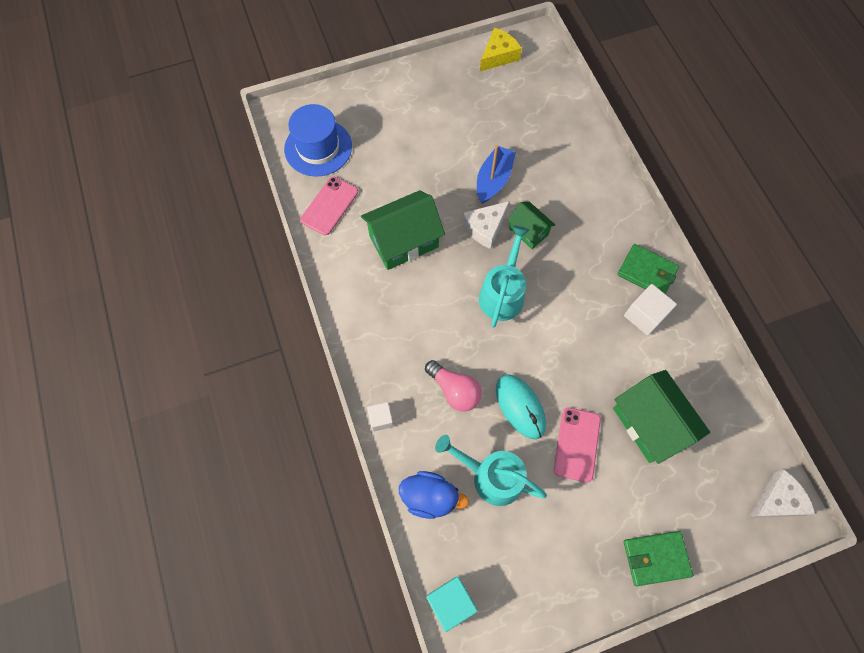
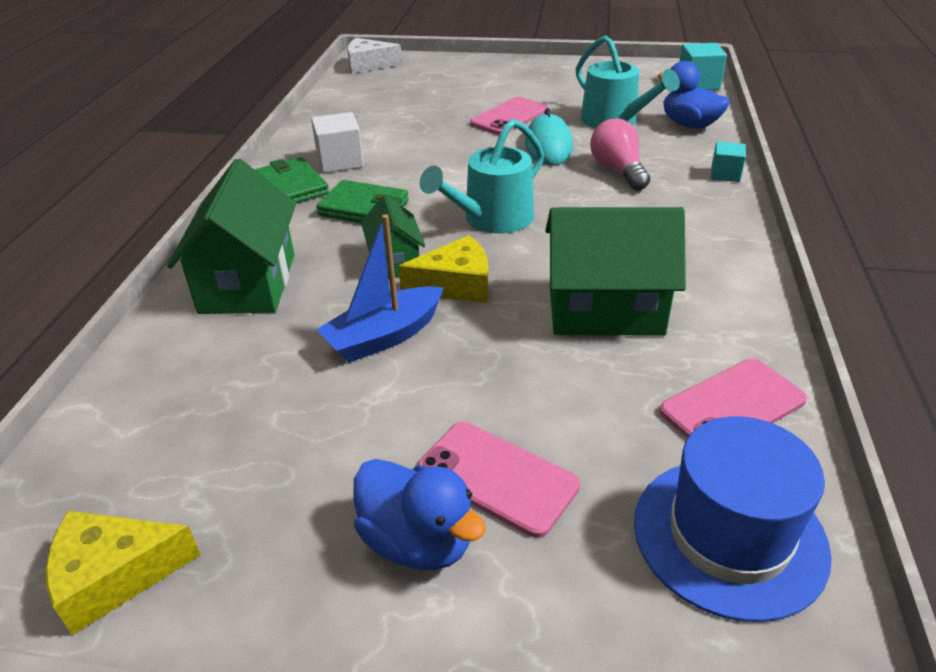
camera: 150 degrees left, 30 degrees down
white cube [367,402,394,432] -> turquoise cube [711,142,746,182]
white cheese [463,201,510,249] -> yellow cheese [398,235,489,303]
green house [613,370,710,464] -> green house moved to [167,159,296,314]
green wallet [624,531,693,586] -> green wallet moved to [316,180,409,223]
none -> blue duck [353,459,486,570]
none -> pink phone [417,422,580,538]

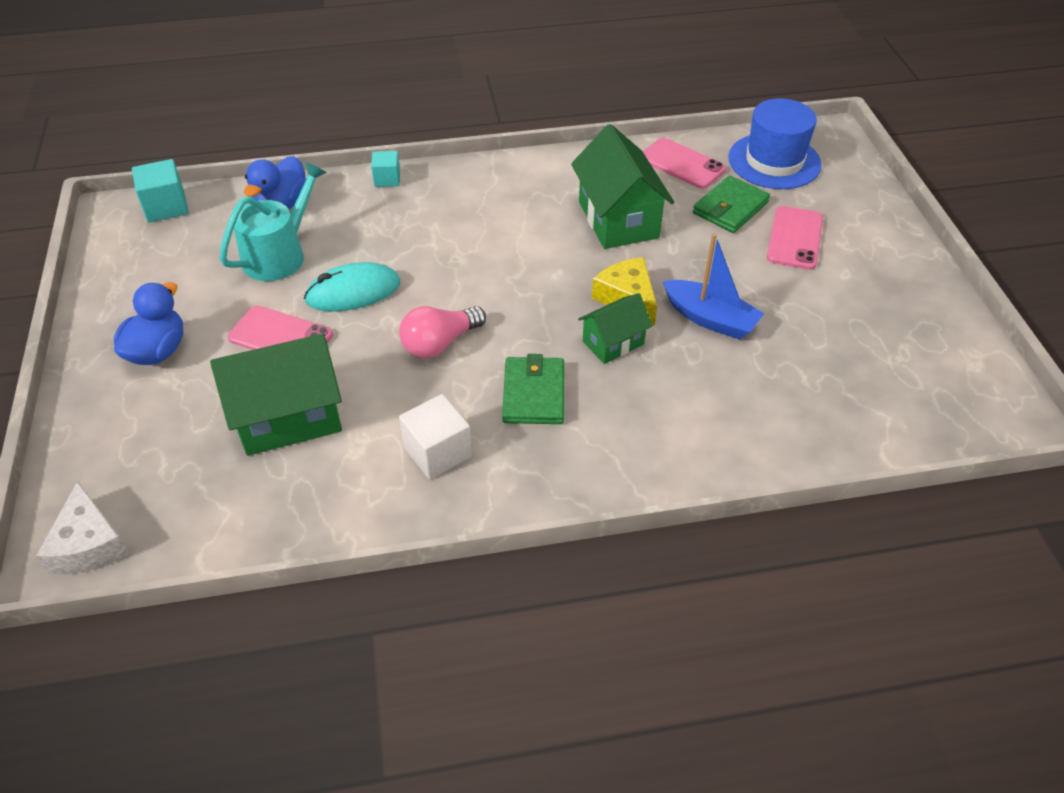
camera: 110 degrees left, 10 degrees up
yellow cheese [46,511,201,635] -> none
green house [167,159,296,314] -> green house moved to [210,334,342,456]
green wallet [254,157,329,203] -> green wallet moved to [693,175,770,233]
blue duck [353,459,486,570] -> blue duck moved to [114,282,183,365]
turquoise watering can [420,119,544,234] -> none
pink light bulb [590,119,650,190] -> pink light bulb moved to [399,306,486,358]

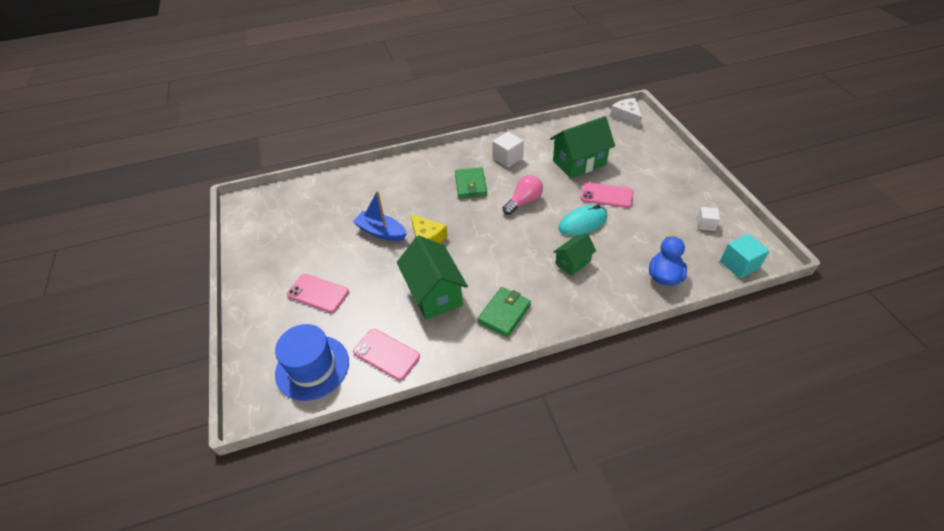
camera: 175 degrees right, 0 degrees up
blue duck [114,282,183,365] -> none
turquoise watering can [220,161,327,281] -> none
turquoise cube [371,151,400,187] -> none
green house [578,293,652,364] -> green house moved to [553,233,596,276]
green wallet [693,175,770,233] -> green wallet moved to [477,287,531,337]
pink phone [767,206,823,270] -> pink phone turned 75 degrees counterclockwise [287,274,349,313]
none -> white cube [697,207,720,231]

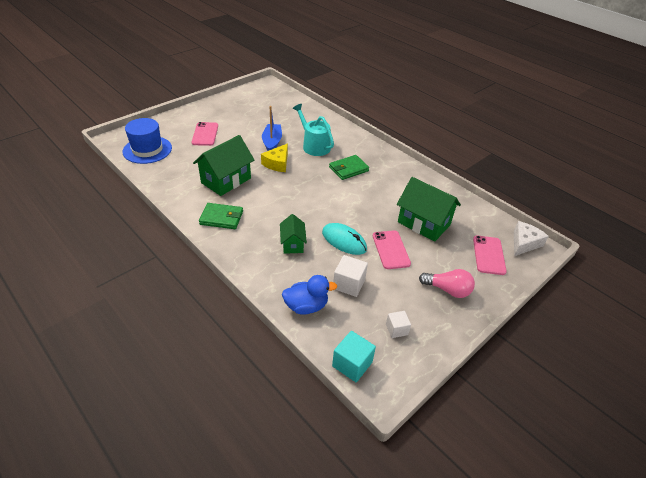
camera: 60 degrees right, 5 degrees down
pink phone [353,329,420,381] -> pink phone moved to [473,236,507,275]
white cube [493,132,524,168] -> white cube moved to [333,255,368,297]
pink light bulb [503,175,543,215] -> pink light bulb moved to [419,269,475,298]
green house [553,233,596,276] -> green house turned 60 degrees clockwise [280,214,307,254]
none -> turquoise watering can [293,104,334,156]

